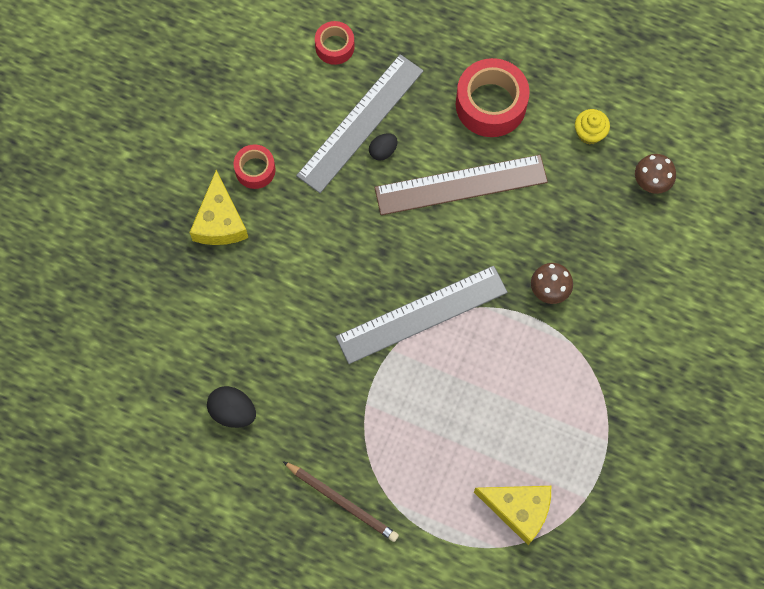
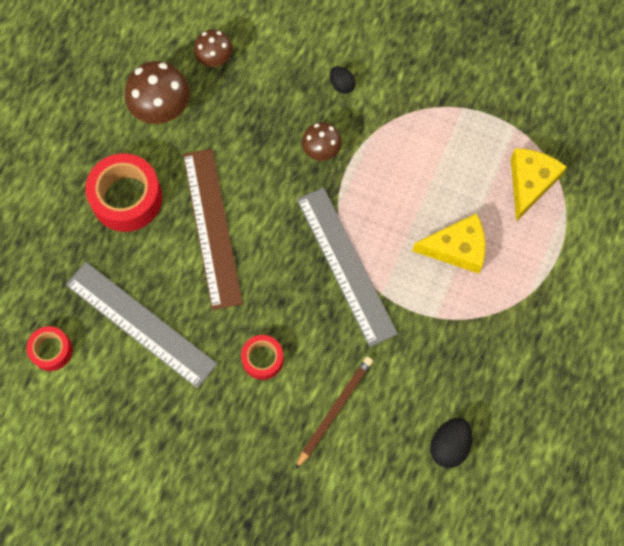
camera: 90 degrees left, 0 degrees up
yellow cheese [189,170,248,245] -> yellow cheese moved to [412,213,486,274]
red tape [234,144,276,189] -> red tape moved to [241,335,284,380]
brown pencil [283,461,399,542] -> brown pencil moved to [295,357,373,470]
black egg [369,133,398,161] -> black egg moved to [330,66,356,94]
yellow cupcake [575,109,610,144] -> brown mushroom [125,61,190,124]

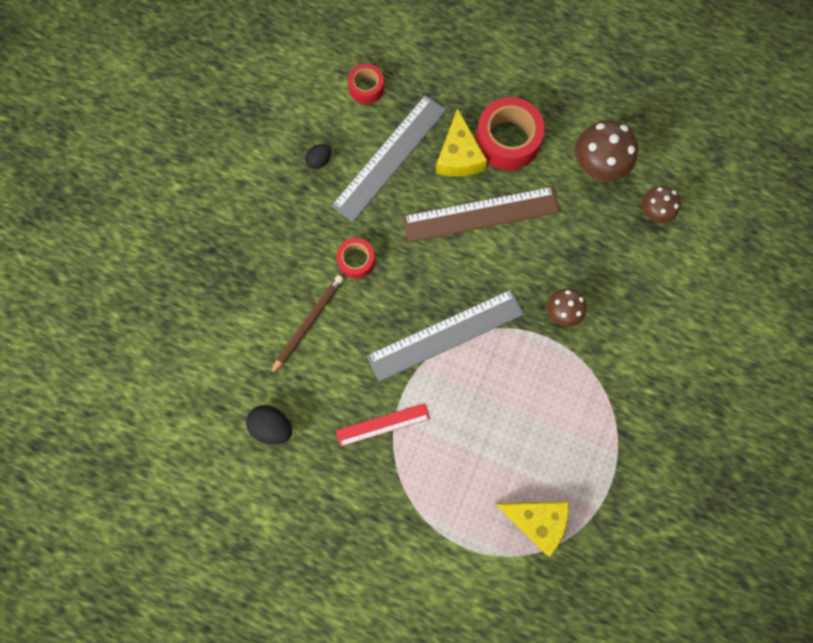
camera: 90 degrees right, 5 degrees up
brown pencil [295,357,373,470] -> brown pencil turned 90 degrees counterclockwise [270,275,344,375]
black egg [330,66,356,94] -> black egg moved to [305,144,331,169]
yellow cheese [412,213,486,274] -> yellow cheese moved to [436,108,487,177]
none -> red ruler [336,403,430,447]

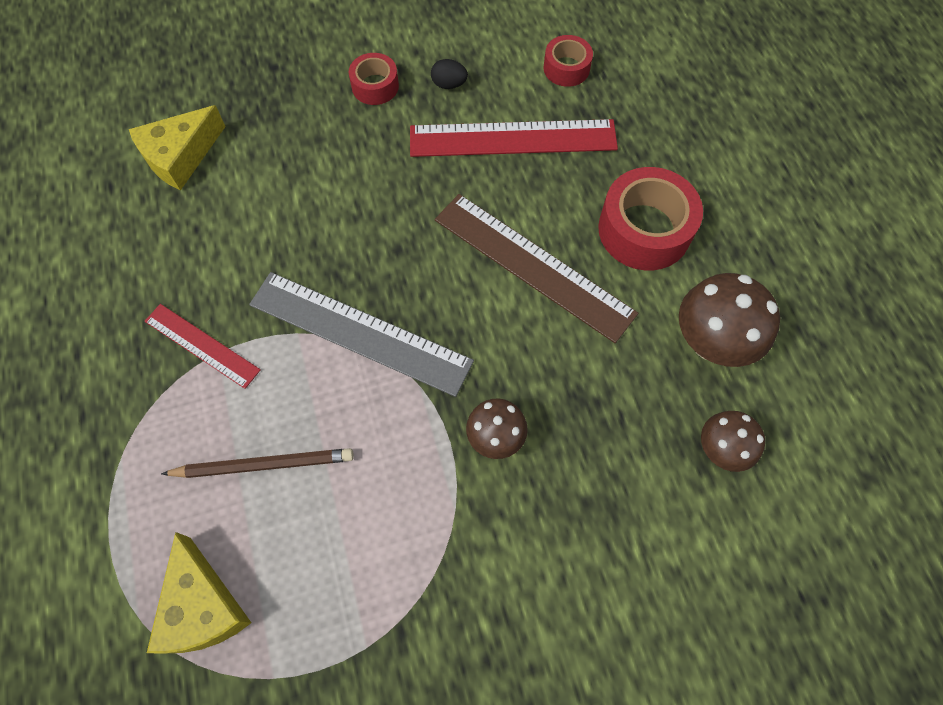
camera: 50 degrees right, 10 degrees down
black egg [246,405,292,445] -> none
brown pencil [270,275,344,375] -> brown pencil moved to [161,448,354,478]
grey ruler [331,95,447,222] -> red ruler [410,119,618,157]
red tape [336,238,375,279] -> red tape moved to [349,53,399,105]
yellow cheese [436,108,487,177] -> yellow cheese moved to [129,105,226,191]

